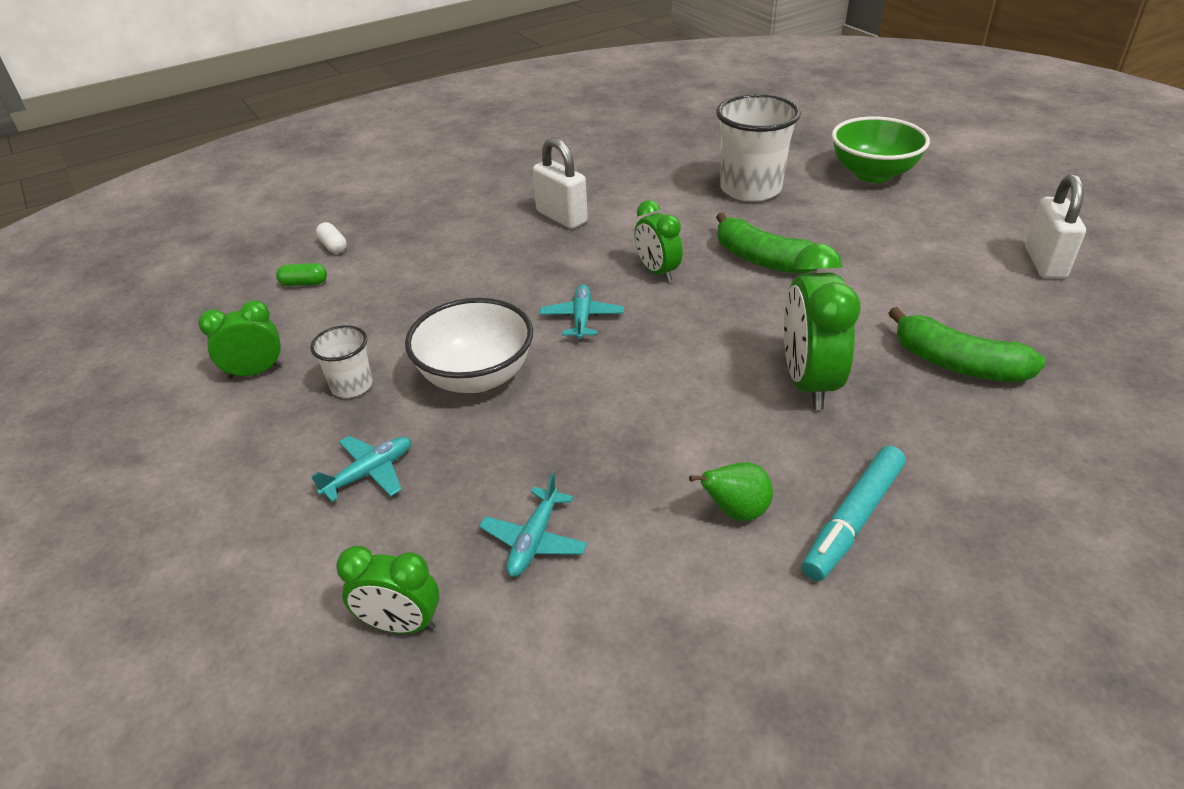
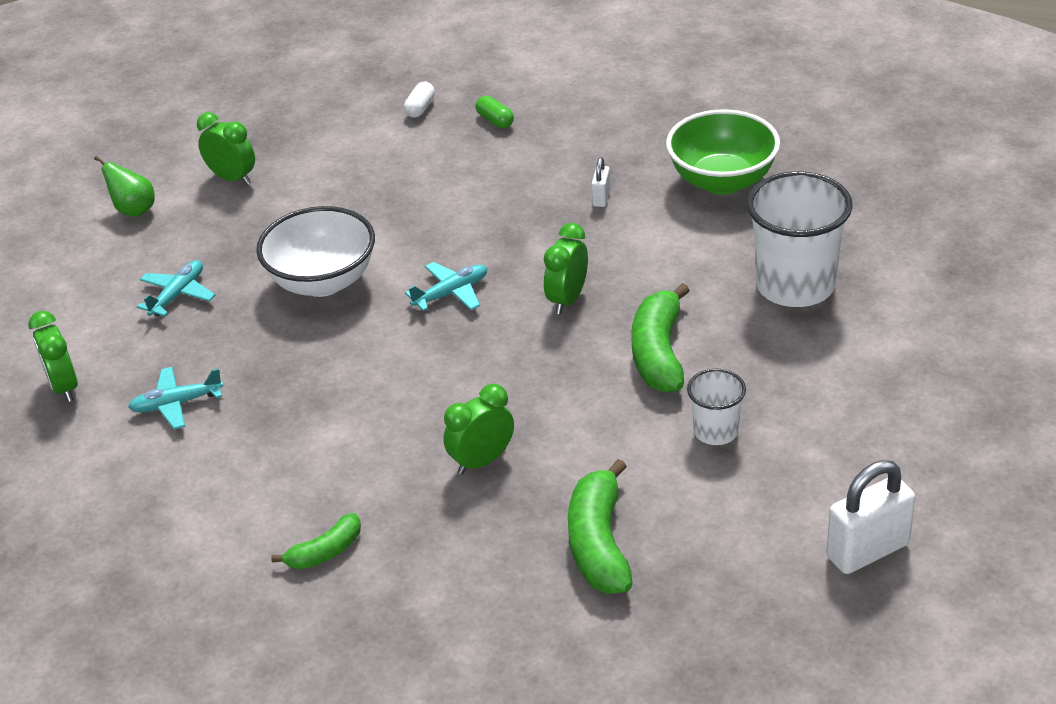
camera: 55 degrees right, 0 degrees up
green capsule [276,263,327,286] -> green capsule moved to [475,96,514,128]
white cup [310,325,373,398] -> white cup moved to [687,369,746,445]
turquoise plane [312,436,411,502] -> turquoise plane turned 75 degrees counterclockwise [137,260,215,316]
white padlock [533,137,588,229] -> white padlock [591,157,610,207], size x0.49
green pear [689,462,773,522] -> green pear moved to [94,156,155,217]
green clock [784,243,861,410] -> green clock [443,384,514,475], size x0.61
turquoise marker [802,446,906,581] -> green banana [271,513,361,569]
green bowl [832,116,930,183] -> green bowl moved to [666,109,780,194]

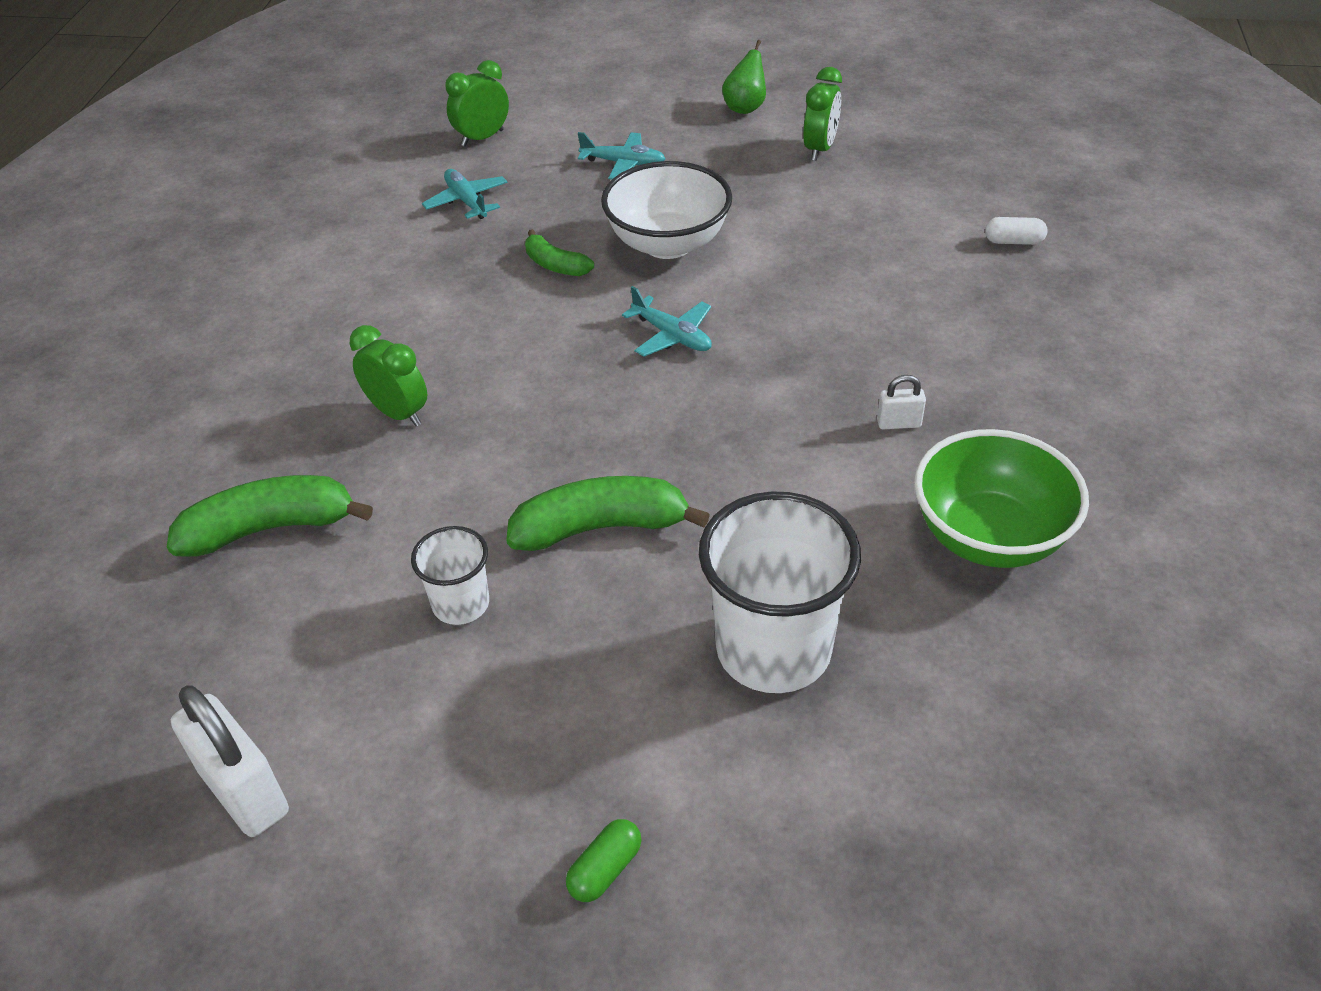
camera: 75 degrees right, 5 degrees up
green banana [271,513,361,569] -> green banana moved to [525,229,594,276]
green capsule [475,96,514,128] -> green capsule moved to [566,819,642,902]
green clock [544,223,588,314] -> none

